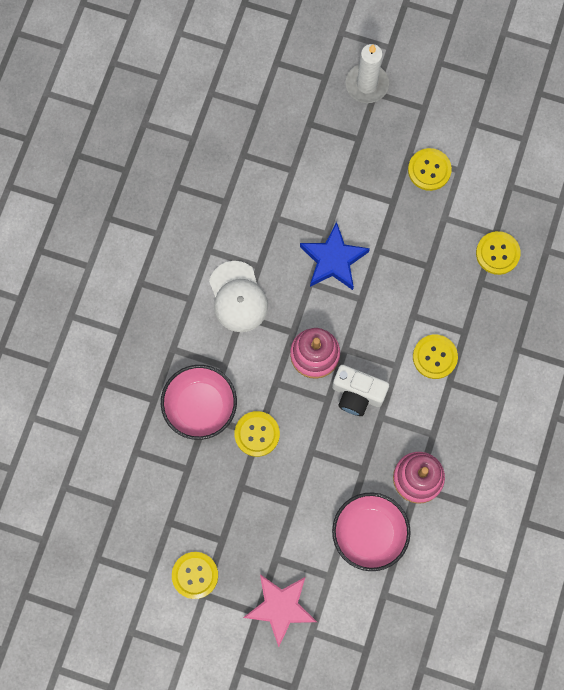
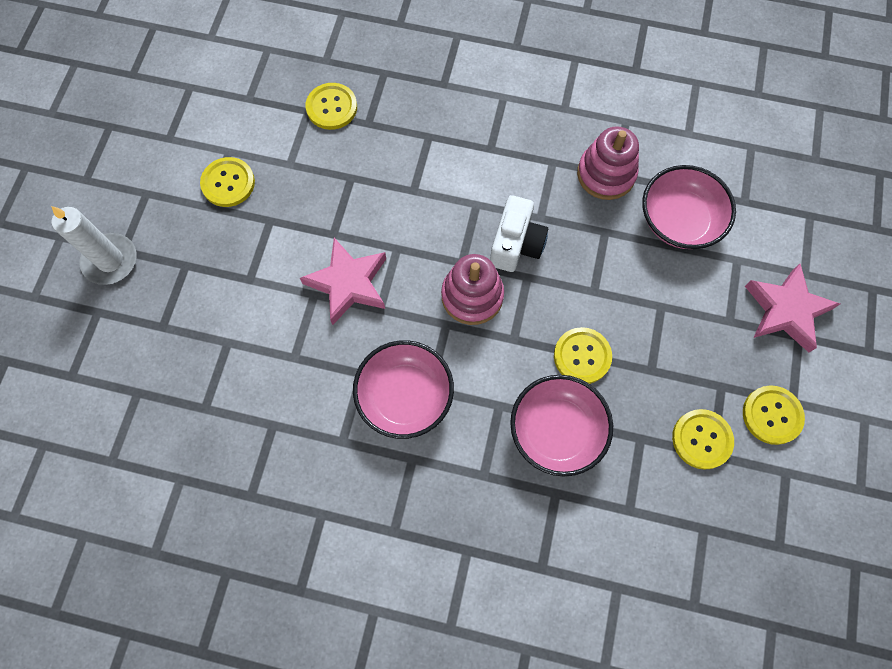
camera: 95 degrees left, 5 degrees down
white cap [209,261,268,332] -> pink bowl [353,340,454,439]
blue star [300,222,370,290] -> pink star [300,238,386,325]
yellow button [413,335,458,379] -> yellow button moved to [672,409,734,470]

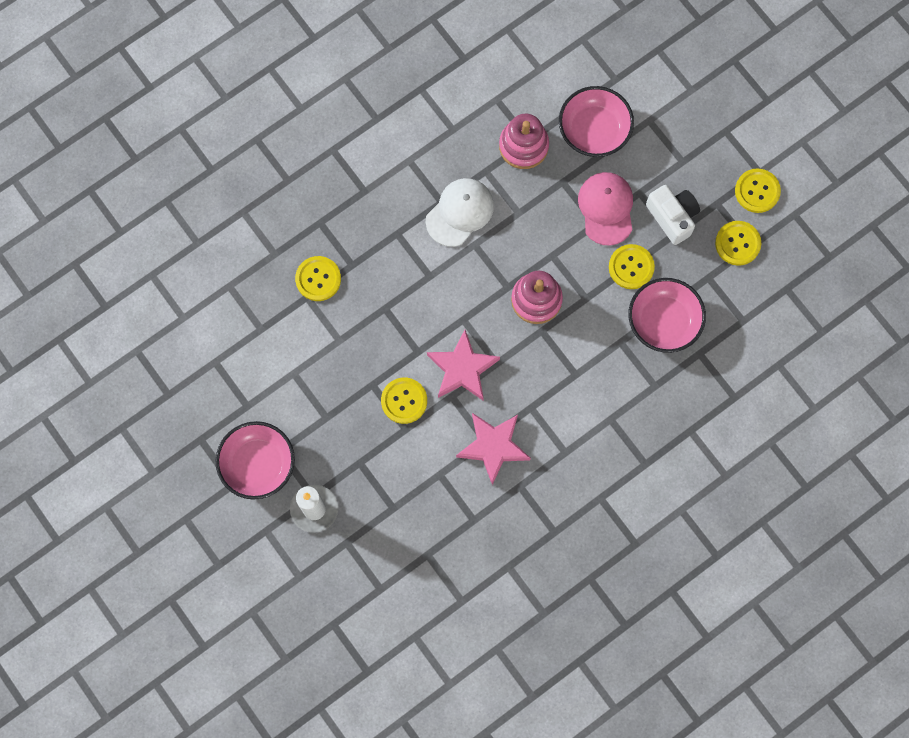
camera: 50 degrees left, 5 degrees up
yellow button [200,157,255,207] -> yellow button moved to [381,378,427,424]
pink bowl [353,340,454,439] -> pink bowl moved to [216,421,295,500]
white camera [490,195,548,272] -> white camera moved to [646,185,700,245]
pink star [745,264,840,353] -> pink star moved to [456,413,531,485]
none -> white cap [426,178,494,247]
none -> pink cap [578,172,633,246]

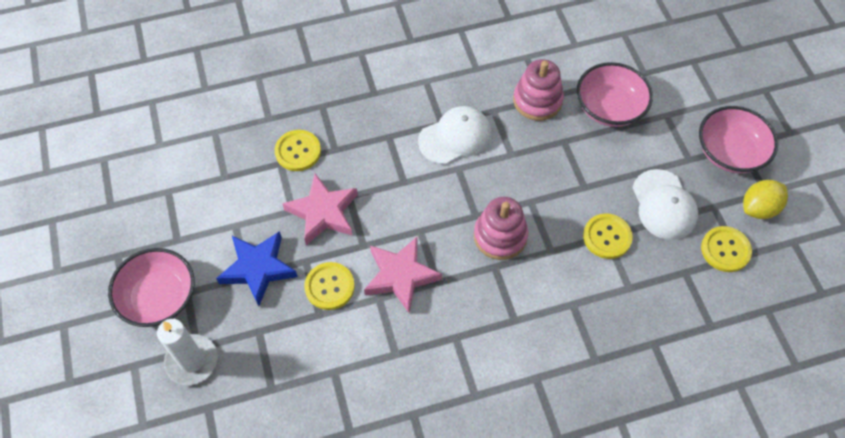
camera: 20 degrees right, 15 degrees down
pink star [456,413,531,485] -> pink star moved to [282,174,358,245]
pink cap [578,172,633,246] -> none
pink bowl [629,278,706,353] -> pink bowl moved to [699,106,778,173]
white camera [646,185,700,245] -> white cap [632,169,698,240]
yellow button [735,168,781,213] -> yellow lemon [743,180,788,219]
none -> blue star [216,231,298,306]

